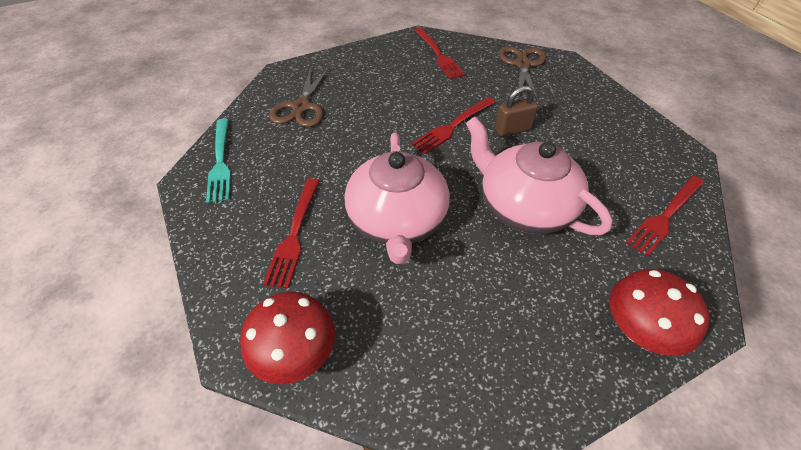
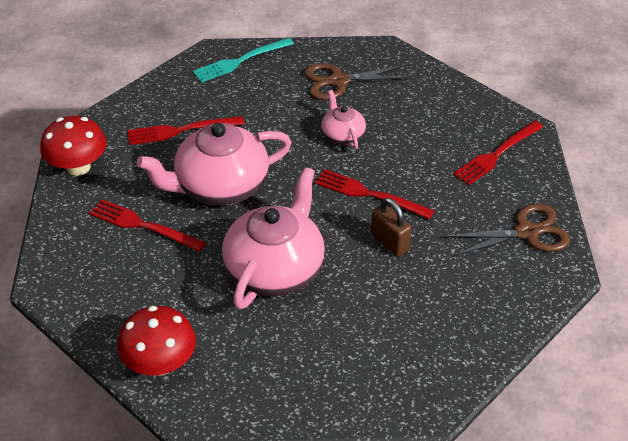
camera: 70 degrees right, 5 degrees down
red fork [626,175,704,257] -> red fork moved to [89,199,206,252]
none -> pink teapot [321,90,366,150]

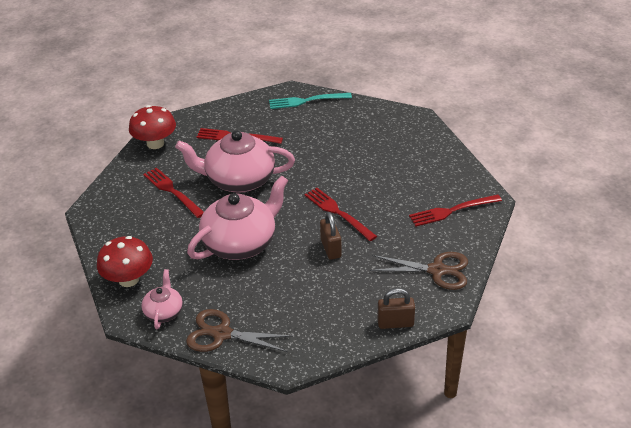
camera: 25 degrees right, 5 degrees down
brown scissors [304,63,411,100] -> brown scissors moved to [186,309,293,352]
pink teapot [321,90,366,150] -> pink teapot moved to [141,269,183,329]
none -> brown padlock [377,288,415,329]

